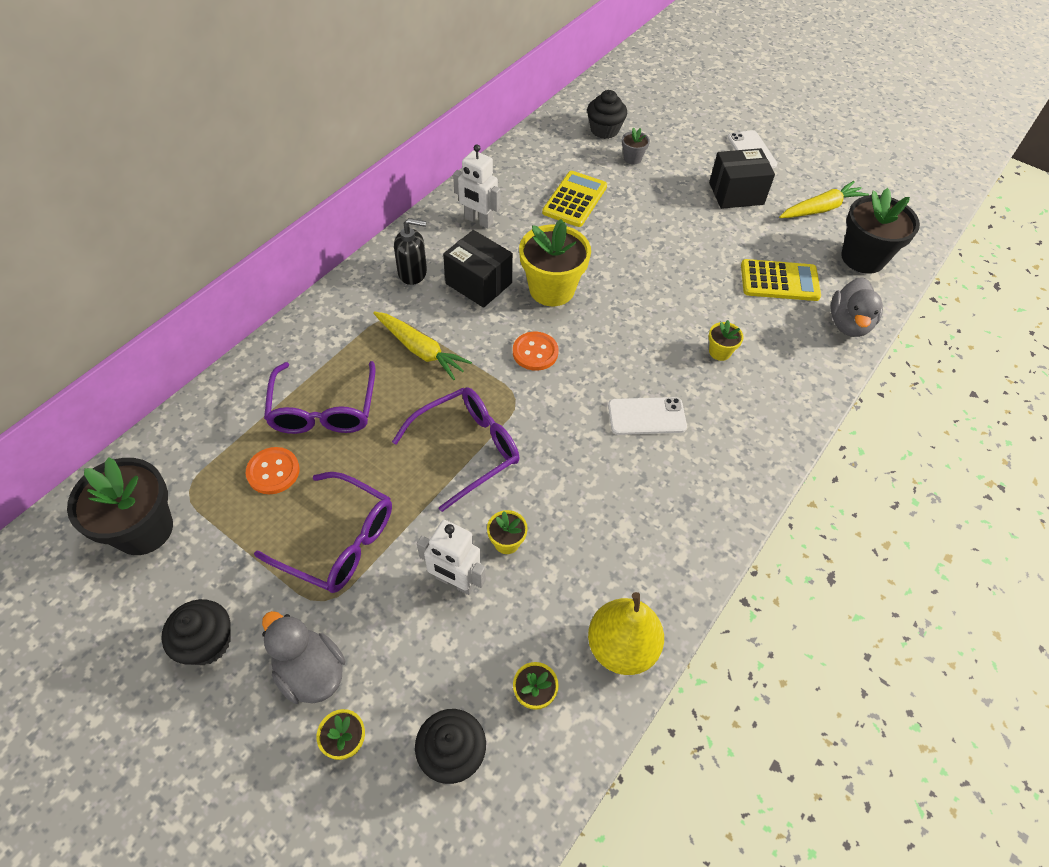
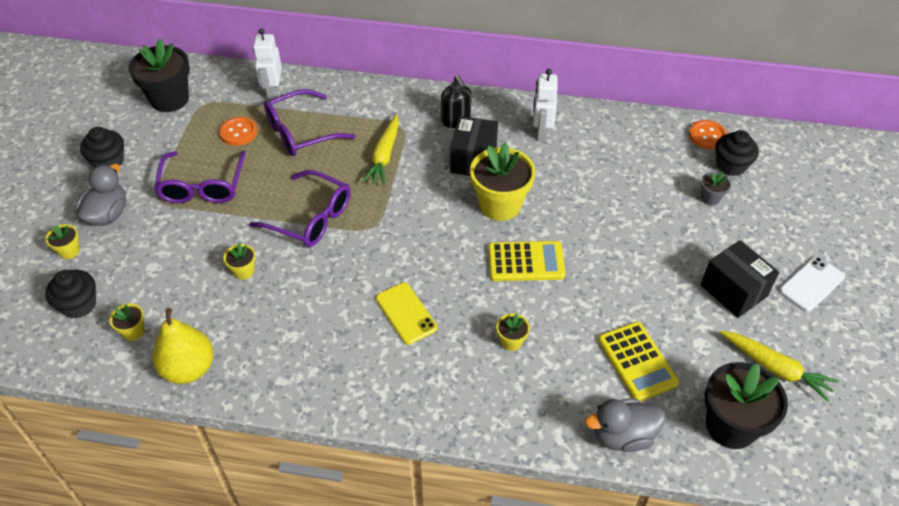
camera: 65 degrees right, 5 degrees down
white robot [417,520,486,595] -> white robot moved to [253,28,282,100]
orange button [513,332,559,371] -> orange button moved to [689,120,727,149]
yellow calculator [542,171,607,227] -> yellow calculator moved to [488,241,565,281]
white phone [608,397,687,435] -> yellow phone [376,282,437,345]

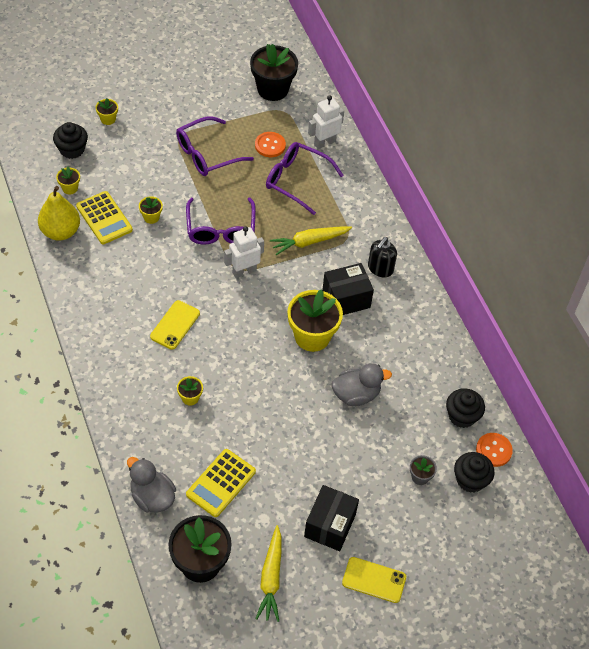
camera: 55 degrees right, 5 degrees up
grey duck [75,164,126,226] -> grey duck moved to [332,363,392,406]
black cupcake [80,127,124,168] -> black cupcake moved to [446,388,485,428]
yellow calculator [488,241,565,281] -> yellow calculator moved to [76,191,133,244]
white robot [533,69,558,141] -> white robot moved to [224,226,264,278]
white phone [779,256,845,312] -> yellow phone [342,557,406,603]

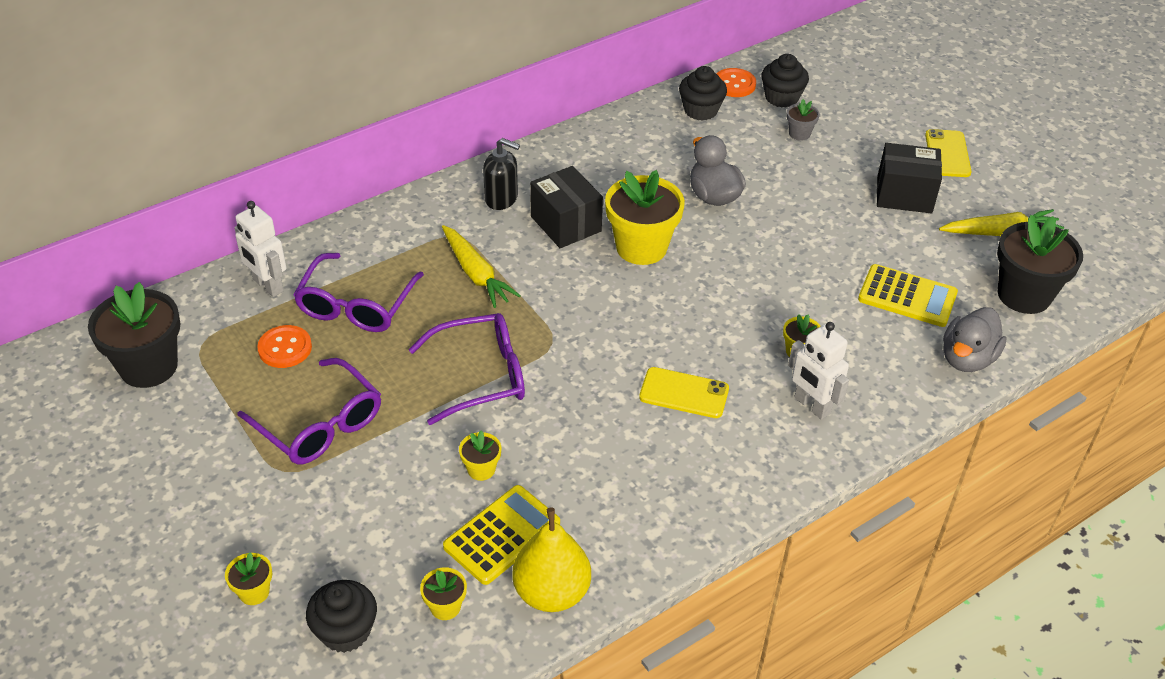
camera: 100 degrees left, 10 degrees down
white robot [224,226,264,278] -> white robot moved to [788,322,849,420]

